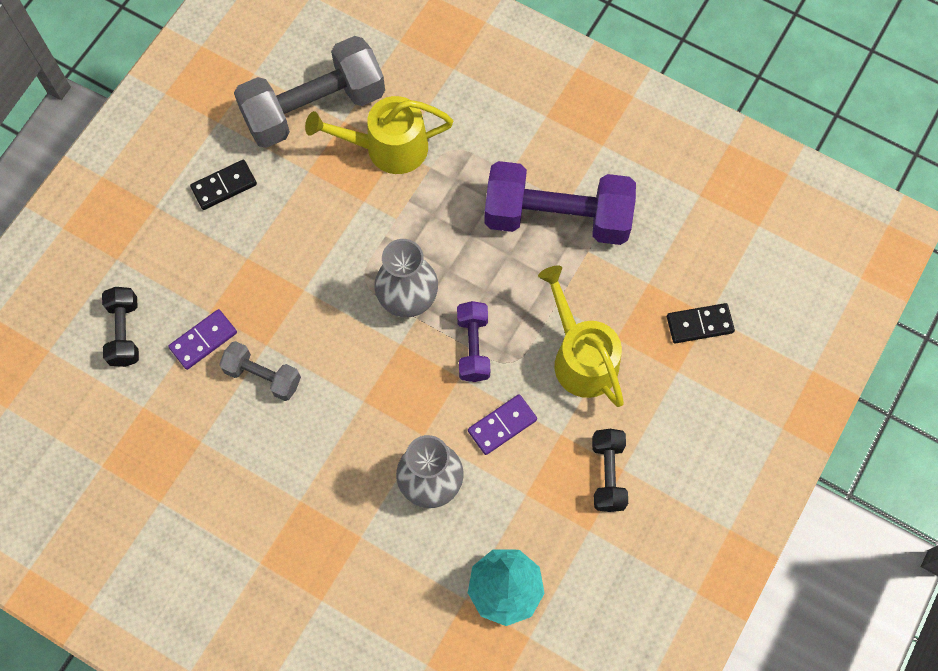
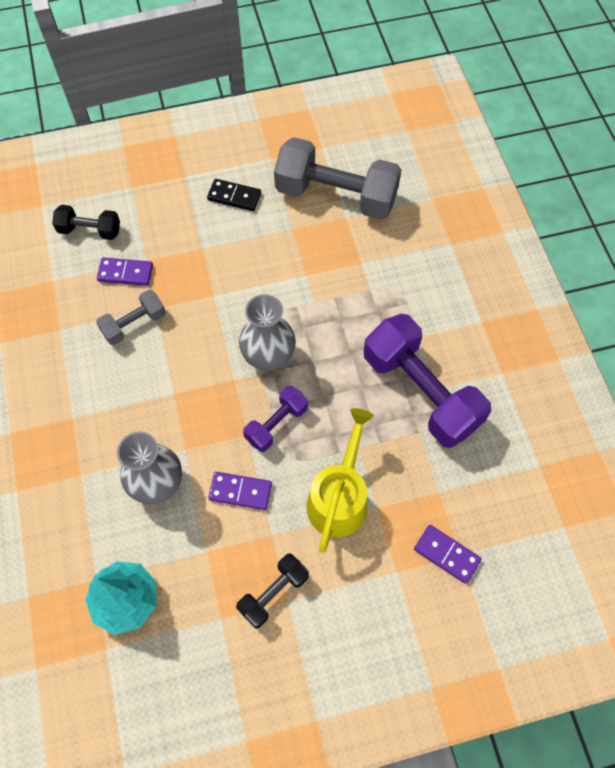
camera: 45 degrees right, 5 degrees down
black dumbbell [102,287,139,367] -> black dumbbell turned 60 degrees clockwise [52,205,120,240]
grey dumbbell [219,341,301,401] -> grey dumbbell turned 75 degrees clockwise [96,290,166,345]
yellow watering can [305,96,454,174] -> none
black domino [667,303,735,343] -> purple domino [414,525,481,584]

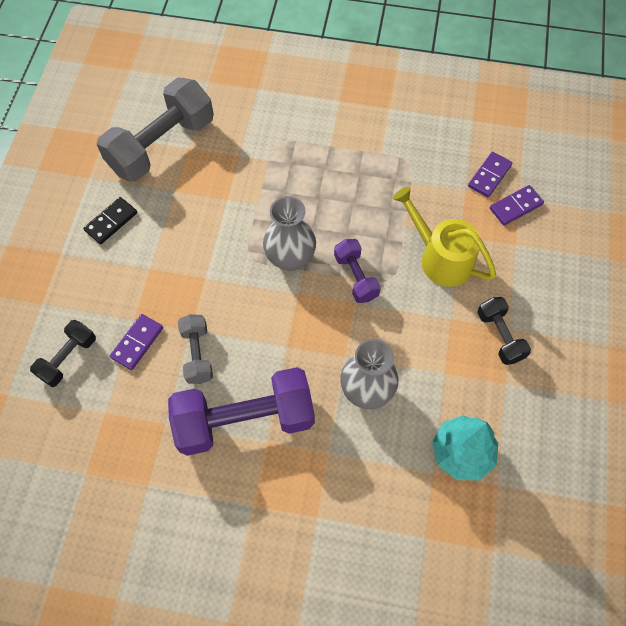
camera: 65 degrees left, 0 degrees up
purple domino [208,472,272,510] -> purple domino moved to [468,152,513,197]
purple dumbbell [364,314,491,448] -> purple dumbbell moved to [168,367,315,456]

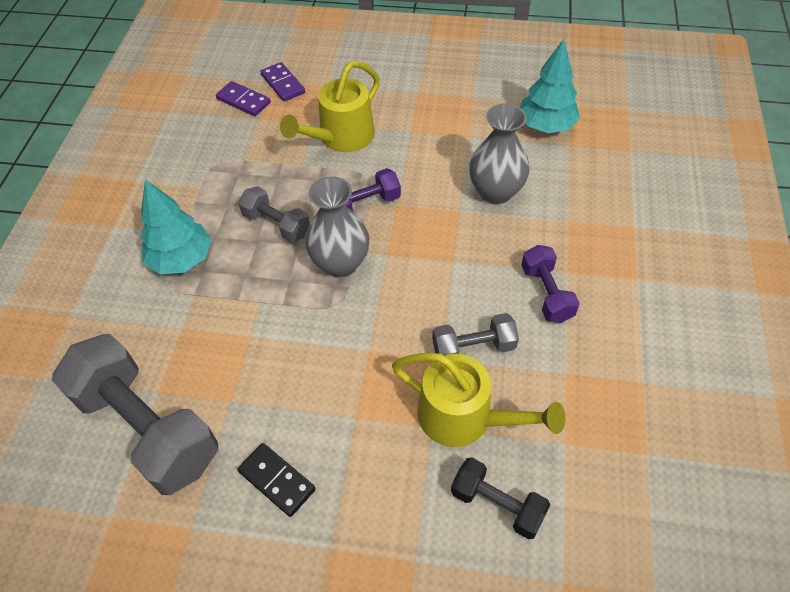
camera: 90 degrees left, 10 degrees down
purple domino [110,314,163,370] -> yellow watering can [392,353,566,447]
purple dumbbell [168,367,315,456] -> purple dumbbell [521,245,580,323], size x0.51
black dumbbell [477,297,531,365] -> none
none -> turquoise tree [140,179,211,274]
none -> grey dumbbell [238,186,310,242]

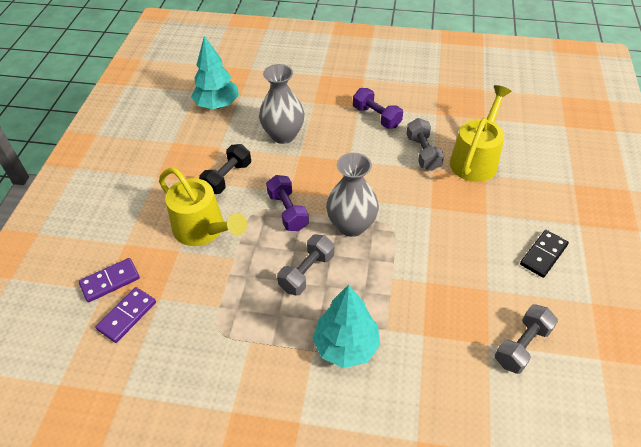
camera: 90 degrees left, 5 degrees down
grey dumbbell [52,334,218,495] -> grey dumbbell [495,304,558,374], size x0.51
black dumbbell [451,457,550,539] -> black dumbbell moved to [199,144,251,194]
purple dumbbell [521,245,580,323] -> purple dumbbell turned 60 degrees clockwise [353,88,403,129]

